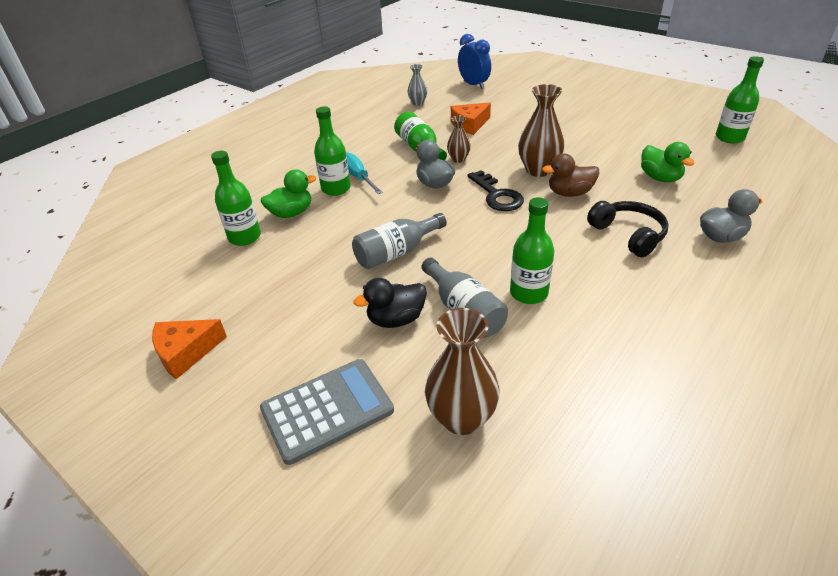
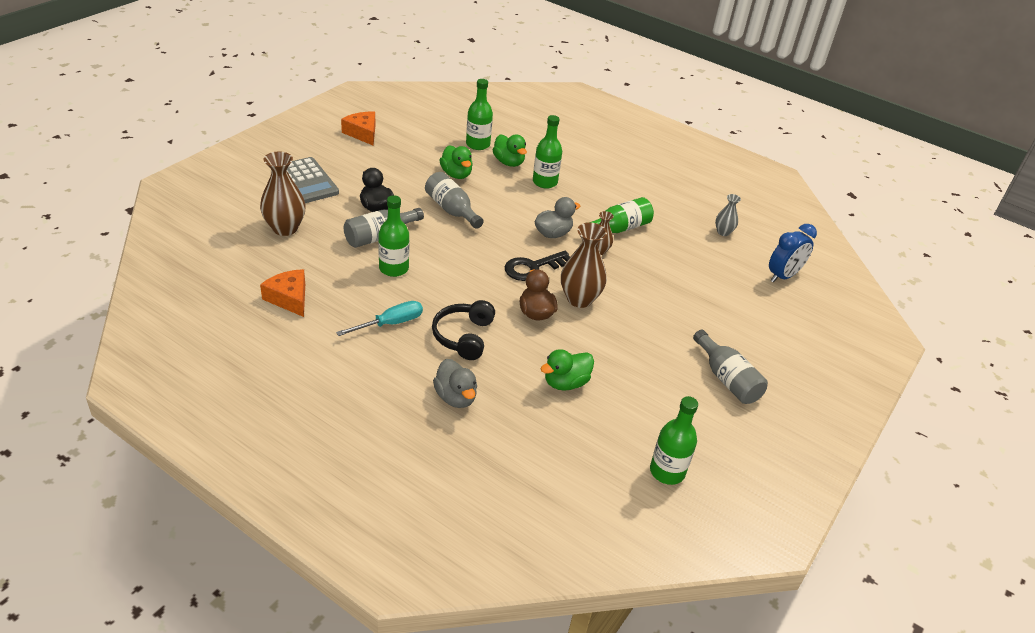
camera: 80 degrees right, 0 degrees up
turquoise screwdriver [346,152,383,194] -> turquoise screwdriver moved to [336,301,423,336]
orange cheese [451,102,491,135] -> orange cheese moved to [260,269,305,317]
black headphones [587,201,669,257] -> black headphones turned 135 degrees clockwise [432,300,495,360]
none -> green duck [439,145,473,179]
none -> grey bottle [693,330,768,404]

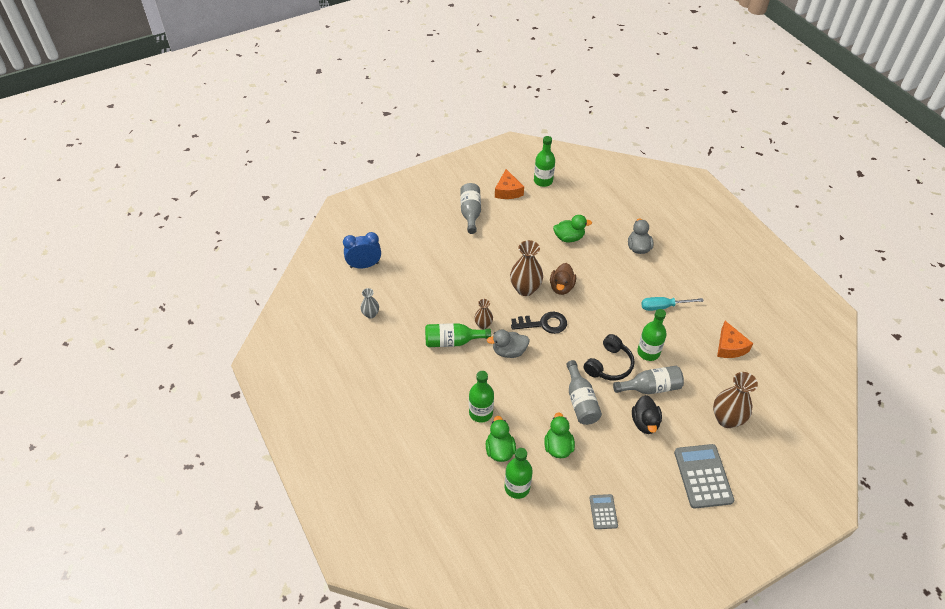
camera: 150 degrees left, 10 degrees up
orange cheese [341,112,375,146] -> orange cheese moved to [495,169,524,199]
black headphones [432,300,495,360] -> black headphones moved to [584,334,635,380]
none -> grey calculator [590,494,618,529]

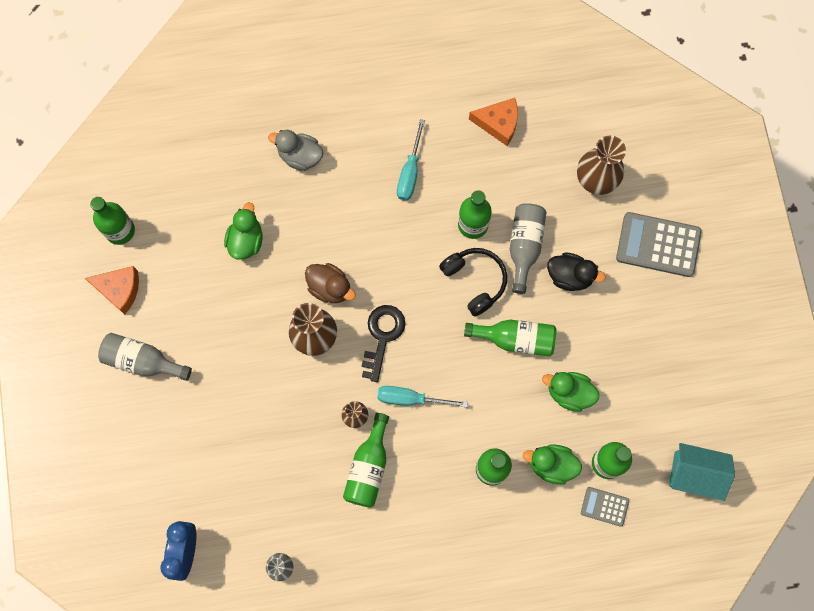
camera: 70 degrees left, 25 degrees up
grey duck [487,330,530,358] -> turquoise screwdriver [378,386,468,407]
grey bottle [566,360,602,425] -> green bottle [464,320,556,356]
grey calculator [590,494,618,529] -> grey calculator moved to [581,487,629,527]
none -> turquoise house [669,443,735,501]

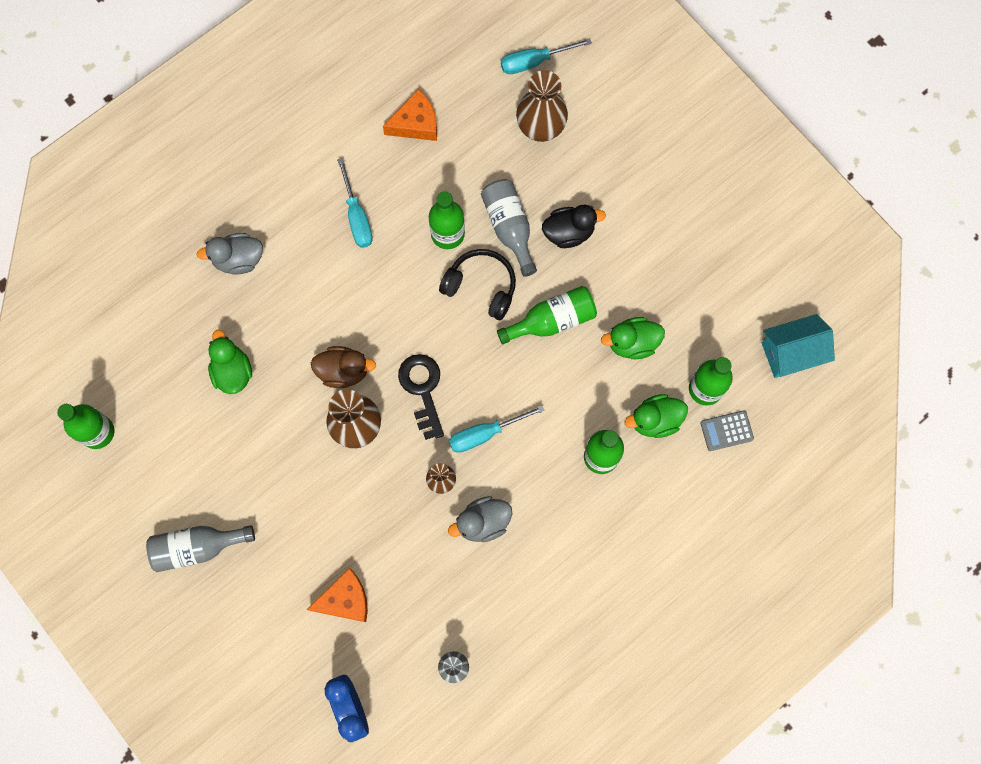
camera: 30 degrees left, 0 degrees up
orange cheese [85,266,139,315] -> orange cheese moved to [307,568,368,622]
green bottle [343,413,389,508] -> grey duck [448,496,512,542]
grey calculator [616,212,702,277] -> none
none -> turquoise screwdriver [501,38,592,74]

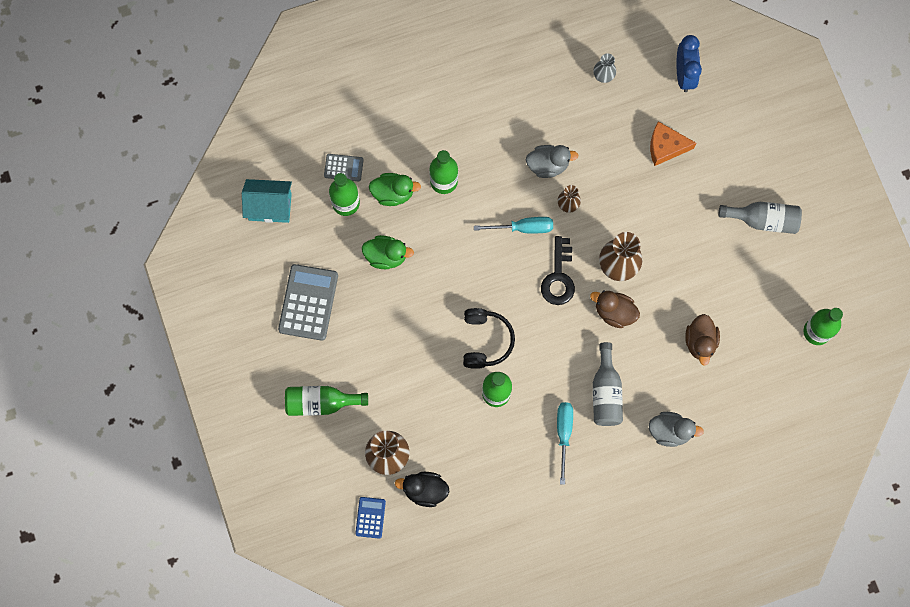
camera: 160 degrees left, 0 degrees up
green duck [208,330,252,394] -> brown duck [685,314,720,366]
orange cheese [383,89,437,141] -> none
black headphones [439,249,516,320] -> black headphones turned 135 degrees counterclockwise [463,308,515,369]
grey bottle [481,179,537,277] -> grey bottle moved to [593,342,623,426]
green bottle [497,286,597,344] -> green bottle moved to [285,386,368,416]
turquoise screwdriver [501,38,592,74] -> blue calculator [355,497,386,539]
black duck [542,205,606,248] -> black duck moved to [395,472,449,507]
none -> grey calculator [278,264,338,341]

